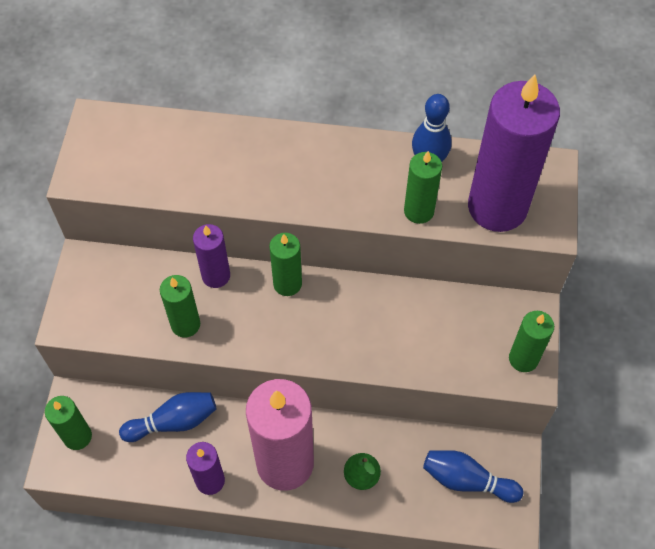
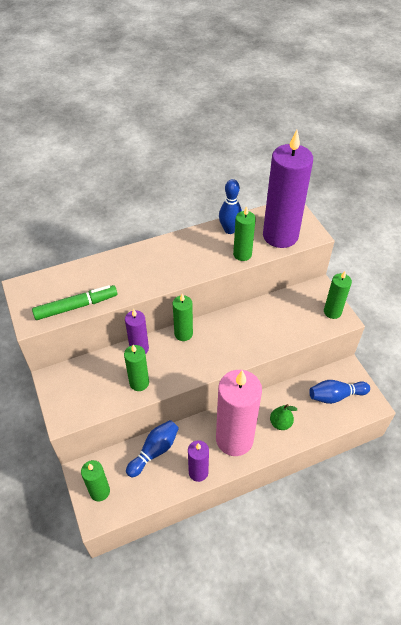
camera: 30 degrees left, 10 degrees down
none -> green marker [32,285,117,320]

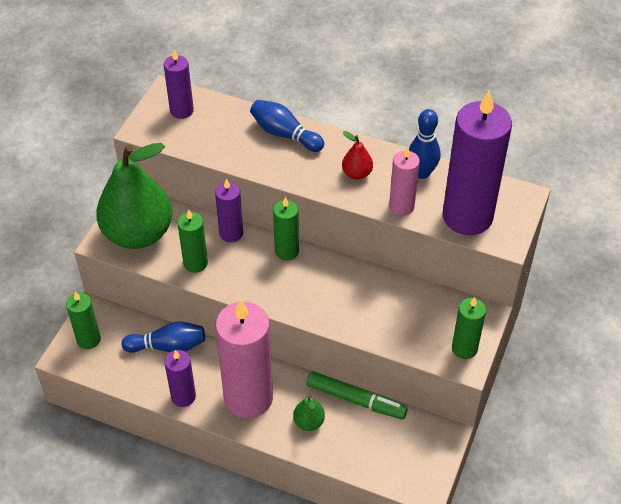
camera: 45 degrees right, 0 degrees up
green marker [32,285,117,320] -> green marker moved to [306,371,408,420]
green candle [233,206,256,261] -> pink candle [389,147,420,216]
blue bowling pin [309,380,370,404] -> blue bowling pin moved to [250,100,324,152]
none -> green pear [96,143,172,249]
none -> purple candle [164,50,194,119]
none -> red pear [342,131,373,180]

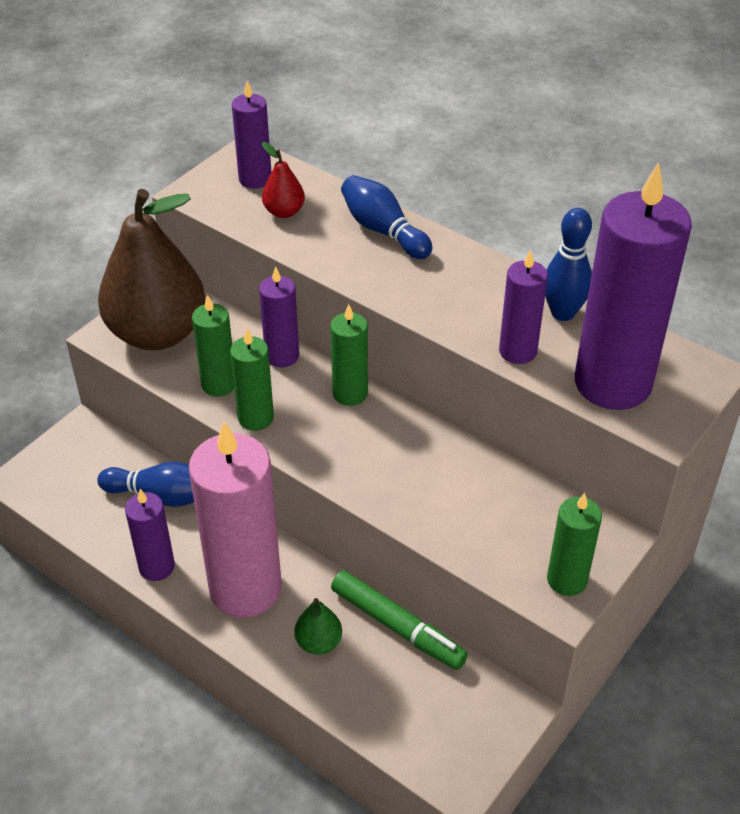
camera: 15 degrees right, 5 degrees down
green candle [66,291,101,349] -> green candle moved to [230,329,274,431]
green pear [96,143,172,249] -> brown pear [98,189,205,350]
red pear [342,131,373,180] -> red pear moved to [262,142,305,218]
pink candle [389,147,420,216] -> purple candle [499,249,548,364]

